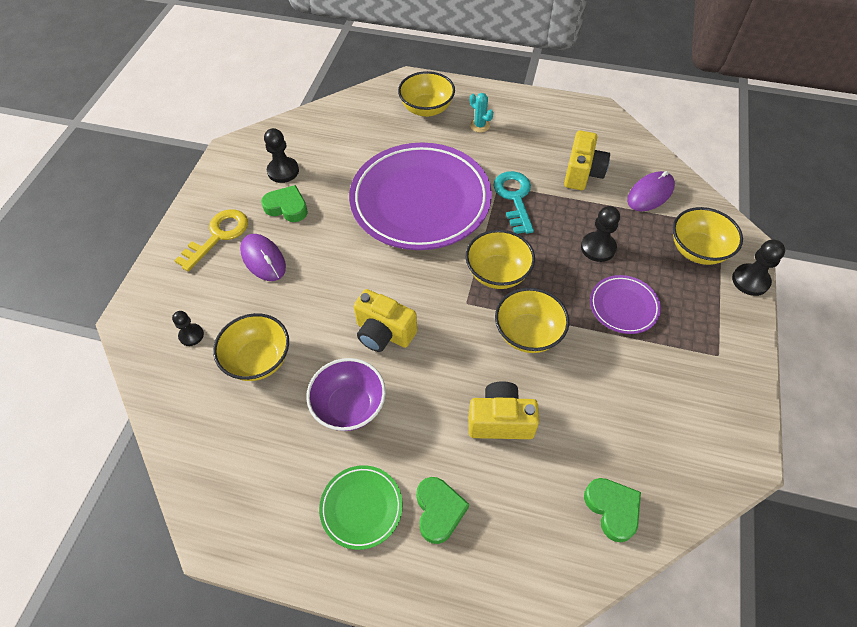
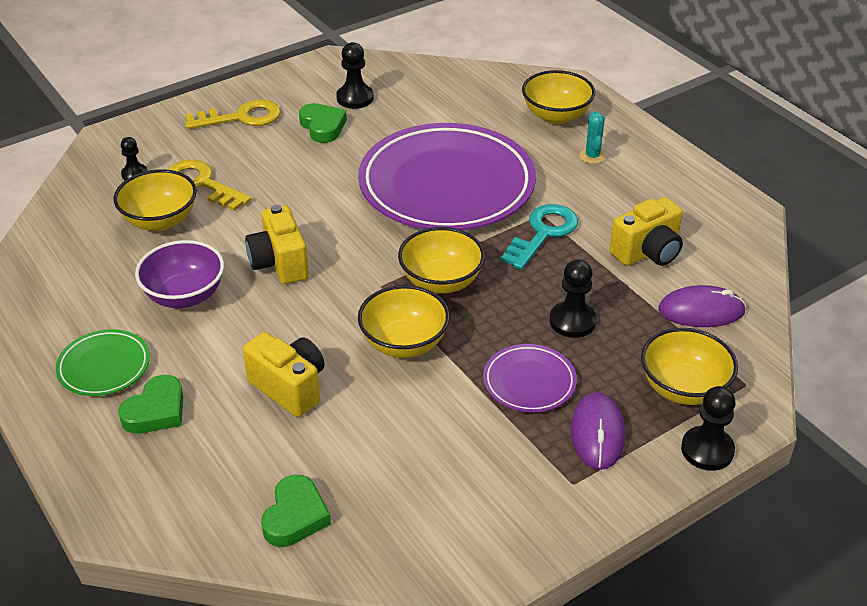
camera: 40 degrees right, 15 degrees down
purple mouse [240,234,286,281] -> purple mouse moved to [571,392,625,470]
none -> yellow key [167,160,251,211]

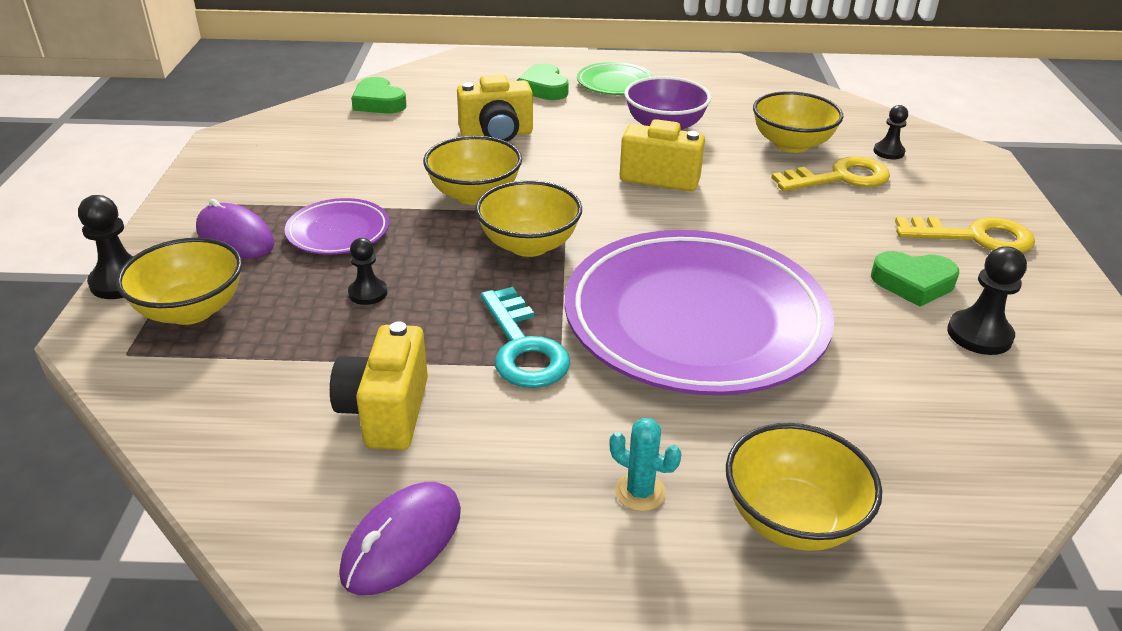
camera: 125 degrees right, 5 degrees down
yellow key [185,100,281,129] -> yellow key turned 105 degrees counterclockwise [895,217,1035,253]
black pawn [550,259,597,338] -> black pawn [348,238,387,305], size x0.65
purple mouse [658,285,746,327] -> purple mouse moved to [339,482,461,595]

